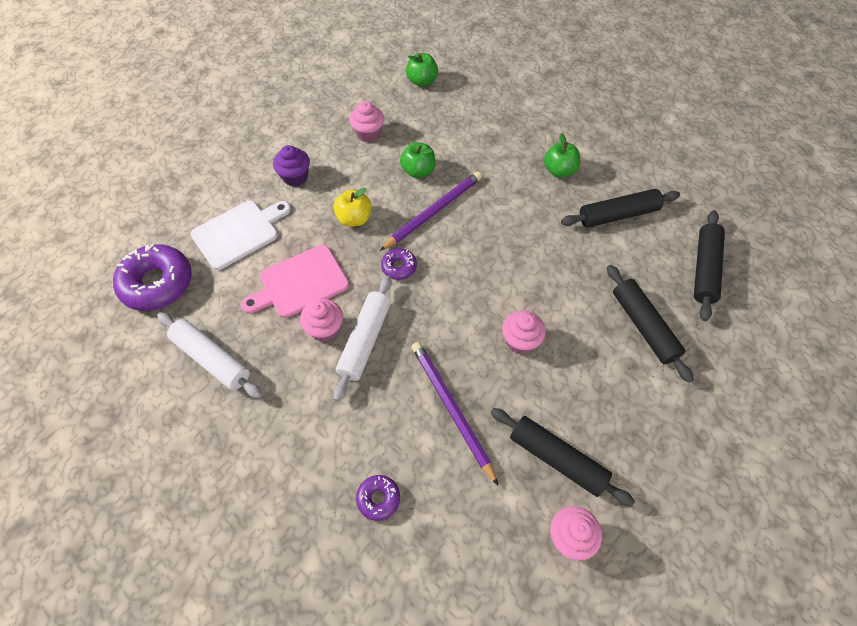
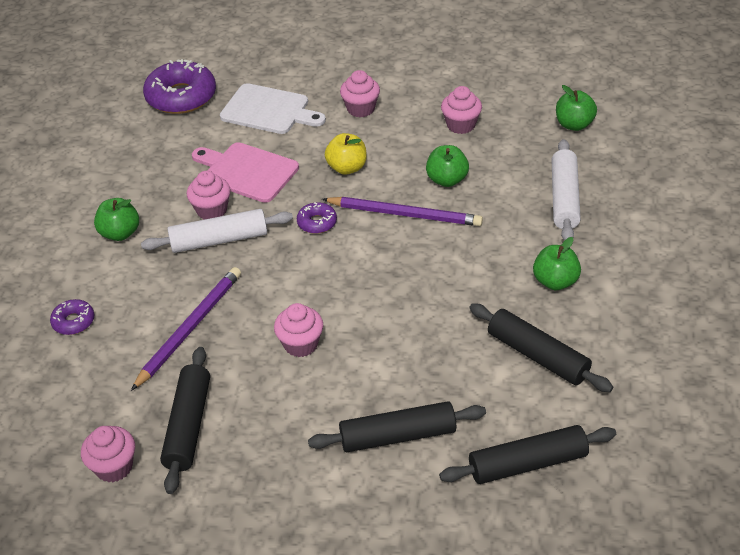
camera: 60 degrees right, 15 degrees down
white rolling pin [157,313,262,398] -> white rolling pin moved to [551,139,581,241]
purple cupcake [273,145,310,186] -> pink cupcake [340,70,380,117]
black rolling pin [607,265,694,383] -> black rolling pin turned 45 degrees clockwise [308,401,486,452]
none -> green apple [94,198,139,241]

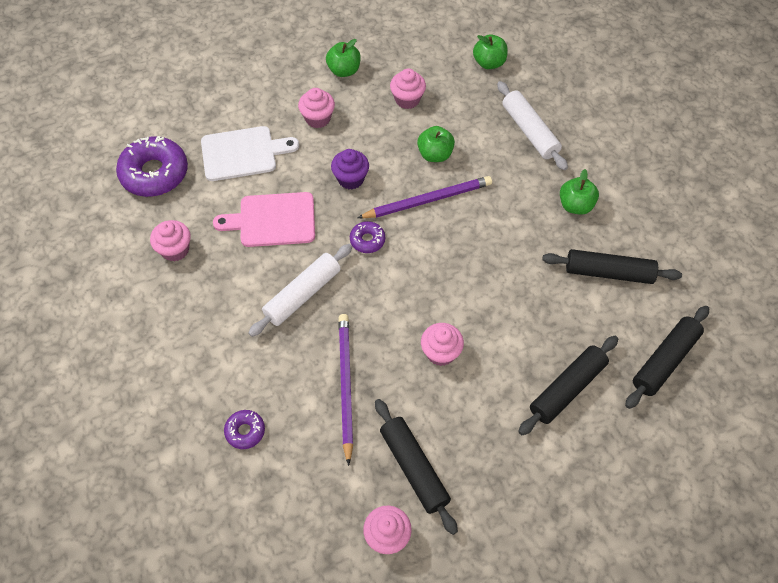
camera: 35 degrees left, 15 degrees up
green apple [94,198,139,241] -> green apple moved to [326,39,360,77]
pink cupcake [187,171,231,220] -> pink cupcake moved to [150,220,191,262]
yellow apple [325,133,367,175] -> purple cupcake [331,149,369,189]

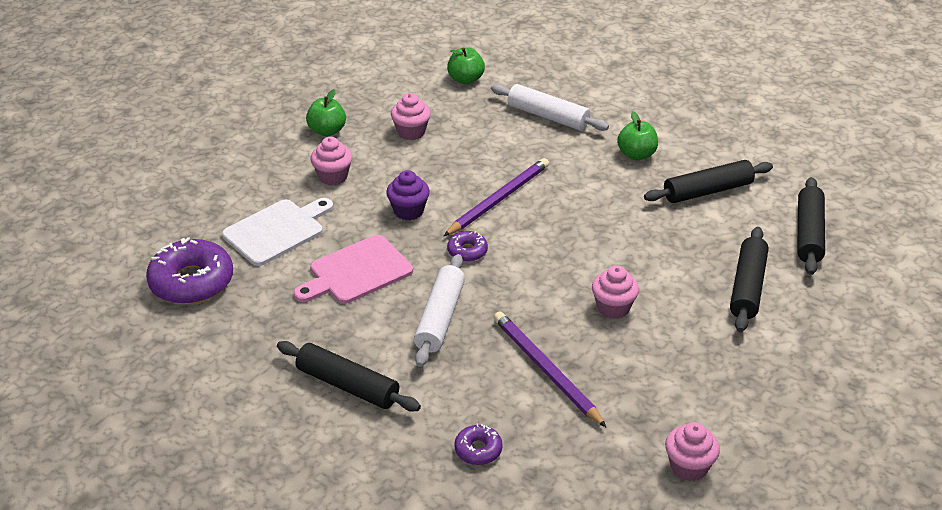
camera: 30 degrees left, 20 degrees down
pink cupcake [150,220,191,262] -> none
black rolling pin [375,399,458,535] -> black rolling pin moved to [277,341,421,412]
green apple [417,126,455,162] -> none

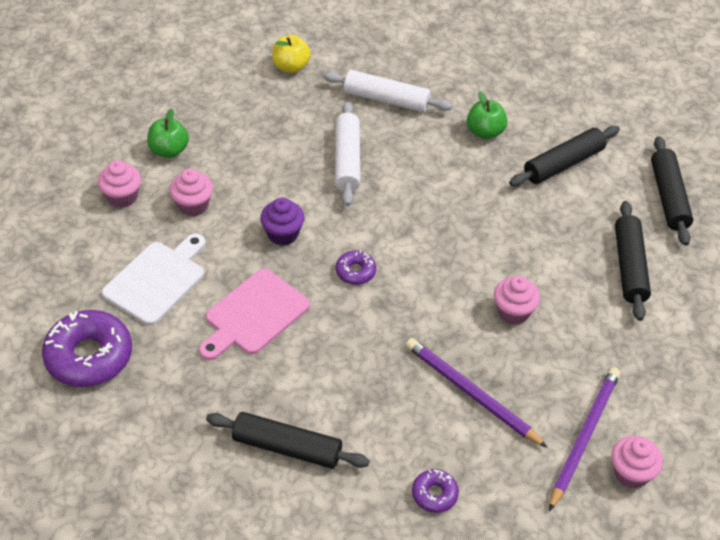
camera: 15 degrees left, 10 degrees up
pink cupcake [391,93,431,140] -> pink cupcake moved to [98,160,141,208]
white rolling pin [414,254,465,367] -> white rolling pin moved to [335,101,360,206]
purple pencil [444,158,549,236] -> purple pencil moved to [549,367,620,511]
green apple [447,48,485,85] -> yellow apple [272,35,311,73]

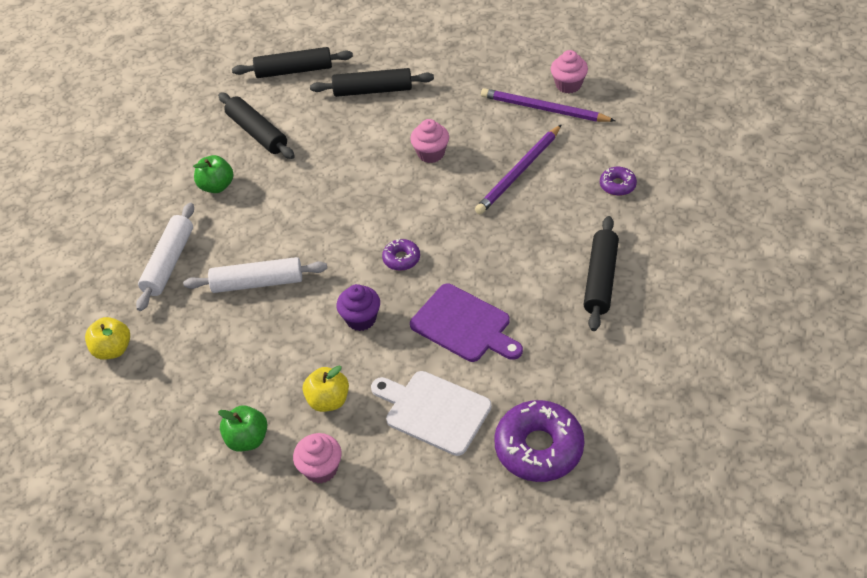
camera: 90 degrees left, 0 degrees up
pink cupcake [170,169,213,216] -> yellow apple [303,366,349,412]
pink cutting board [199,269,310,360] -> purple cutting board [410,284,523,362]

